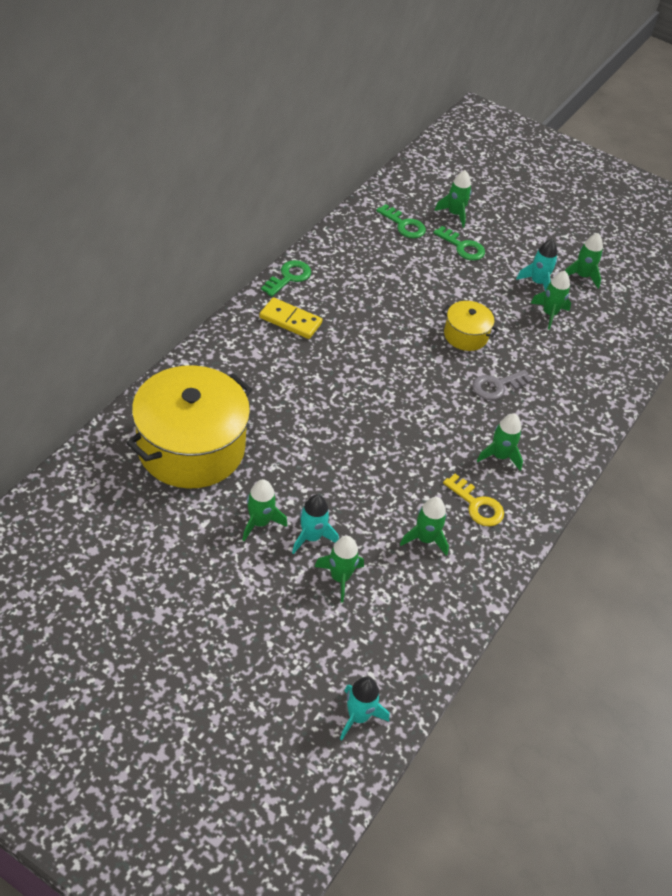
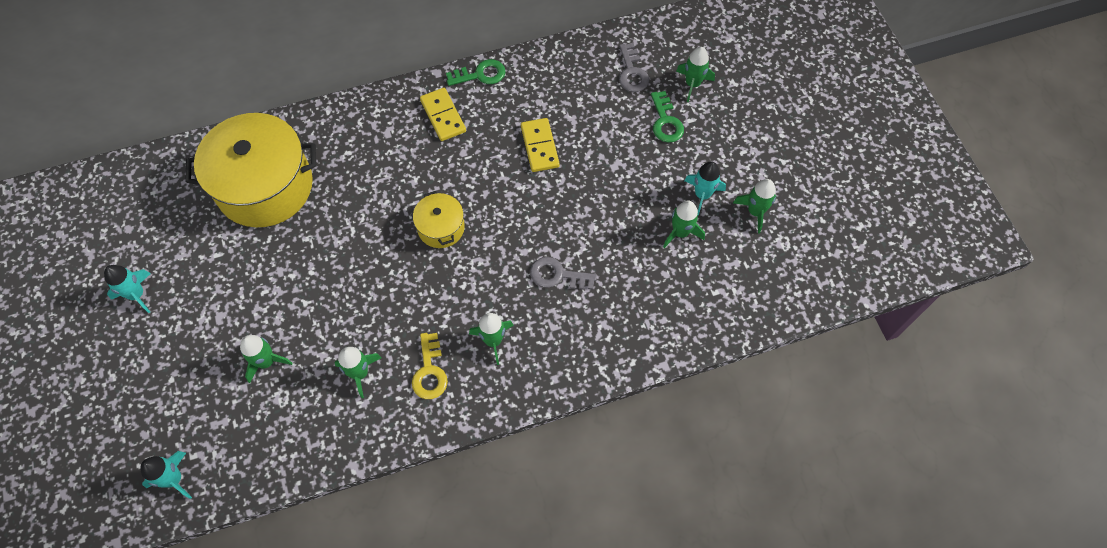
camera: 45 degrees right, 15 degrees up
green rocket [243,479,287,541] -> none
turquoise rocket [292,494,339,554] -> turquoise rocket moved to [104,265,151,313]
green key [376,204,426,238] -> grey key [619,43,649,92]
yellow pot [442,301,498,351] -> yellow pot moved to [413,191,465,248]
none -> yellow domino [521,118,560,172]

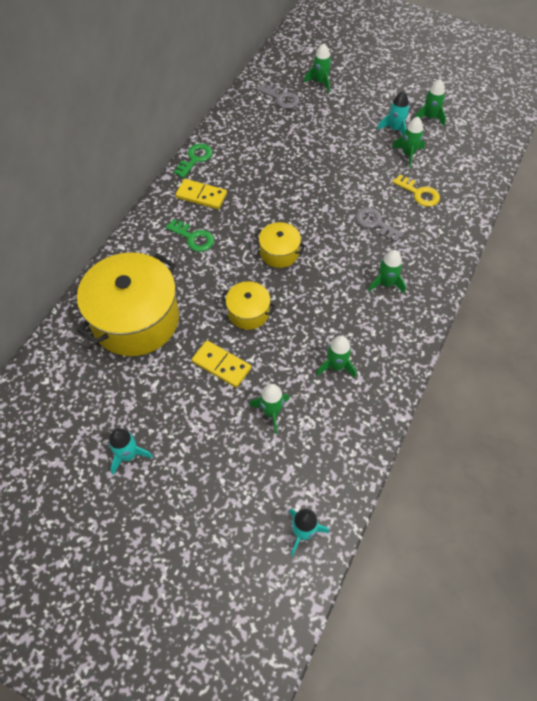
camera: 45 degrees left, 5 degrees down
yellow key [412,333,448,399] -> yellow key moved to [392,175,440,207]
yellow domino [521,118,560,172] -> yellow domino moved to [192,340,251,388]
grey key [530,257,597,290] -> grey key turned 75 degrees clockwise [356,207,404,243]
green key [651,91,684,143] -> green key moved to [166,219,214,252]
none -> yellow pot [221,281,275,330]

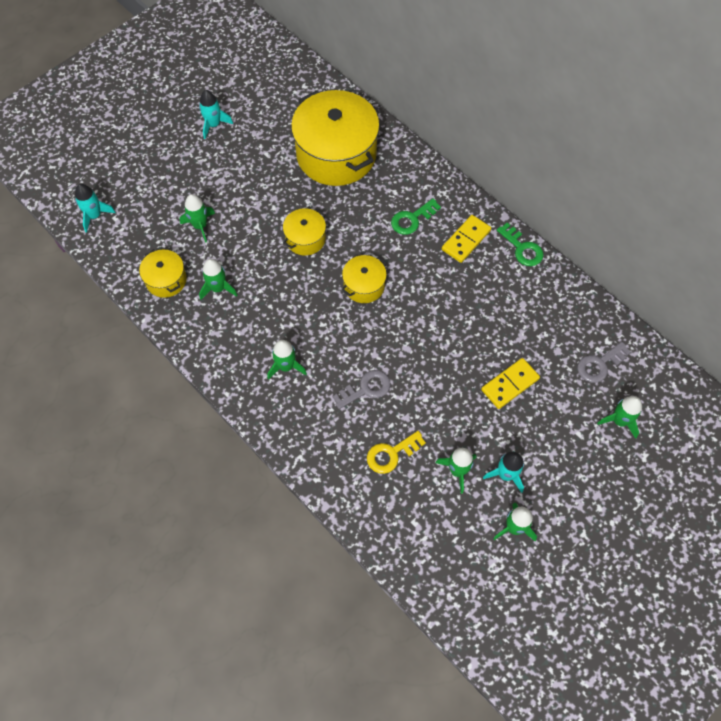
camera: 110 degrees right, 5 degrees up
yellow domino [192,340,251,388] -> yellow domino moved to [481,358,540,409]
none -> yellow pot [139,249,187,298]

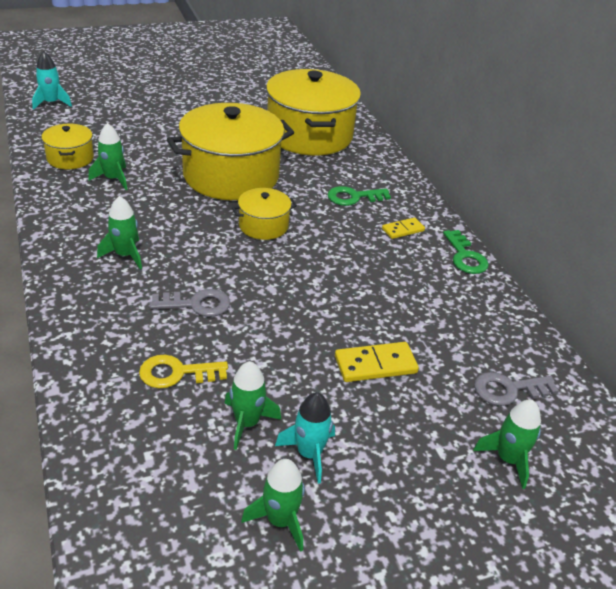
camera: 20 degrees right, 25 degrees down
green rocket [180,194,215,243] -> none
turquoise rocket [199,90,233,139] -> none
yellow pot [283,208,326,255] -> yellow pot [167,103,294,200], size x2.09
yellow domino [442,215,491,263] -> yellow domino [382,218,425,239], size x0.64

